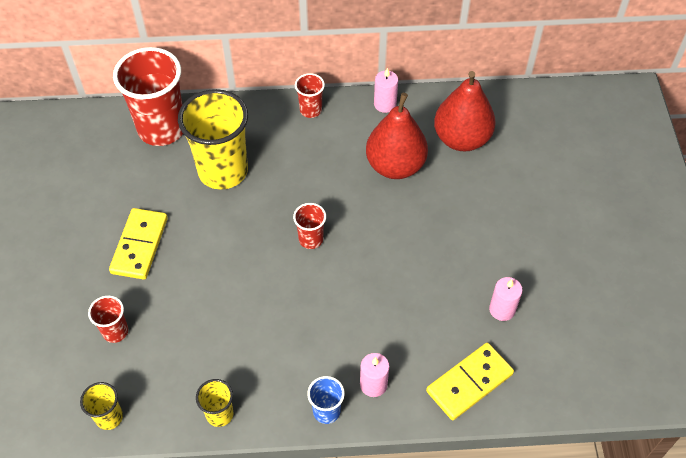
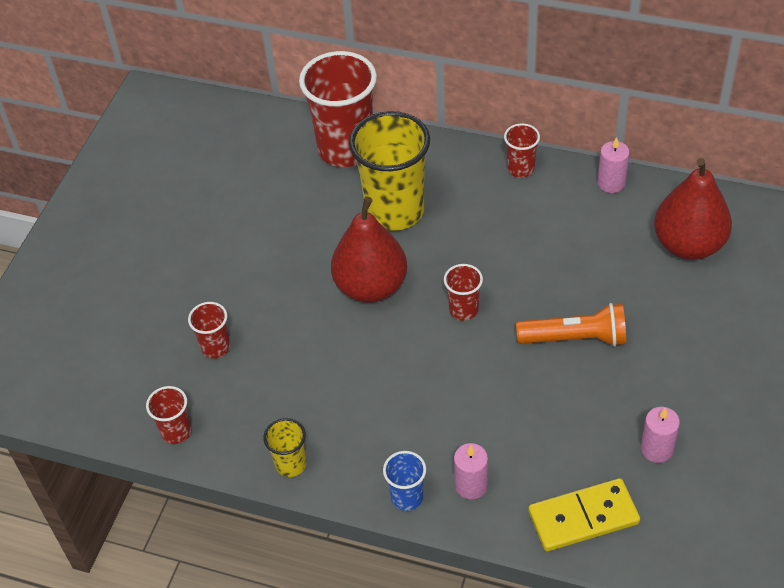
camera: 25 degrees right, 5 degrees down
yellow cup [80,382,123,430] -> red cup [146,386,192,444]
yellow domino [109,208,168,280] -> none
red pear [366,93,428,179] -> red pear moved to [331,197,407,303]
none -> orange flashlight [516,303,626,347]

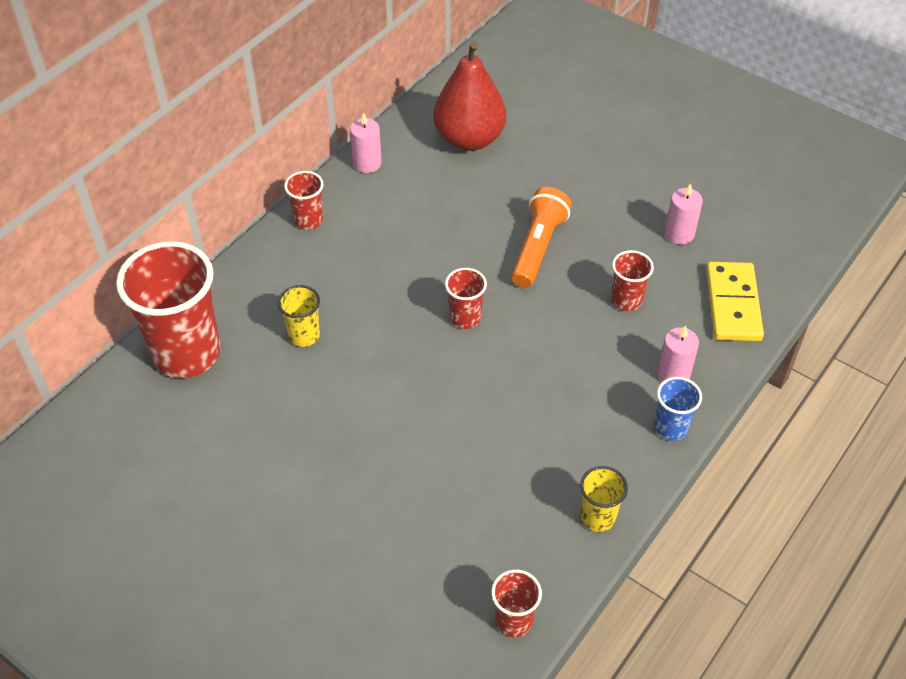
camera: 75 degrees left, 0 degrees up
red cup [188,302,230,359] -> red cup moved to [612,250,654,311]
red pear [331,197,407,303] -> none
yellow cup [349,111,430,231] -> yellow cup [278,285,320,347], size x0.47

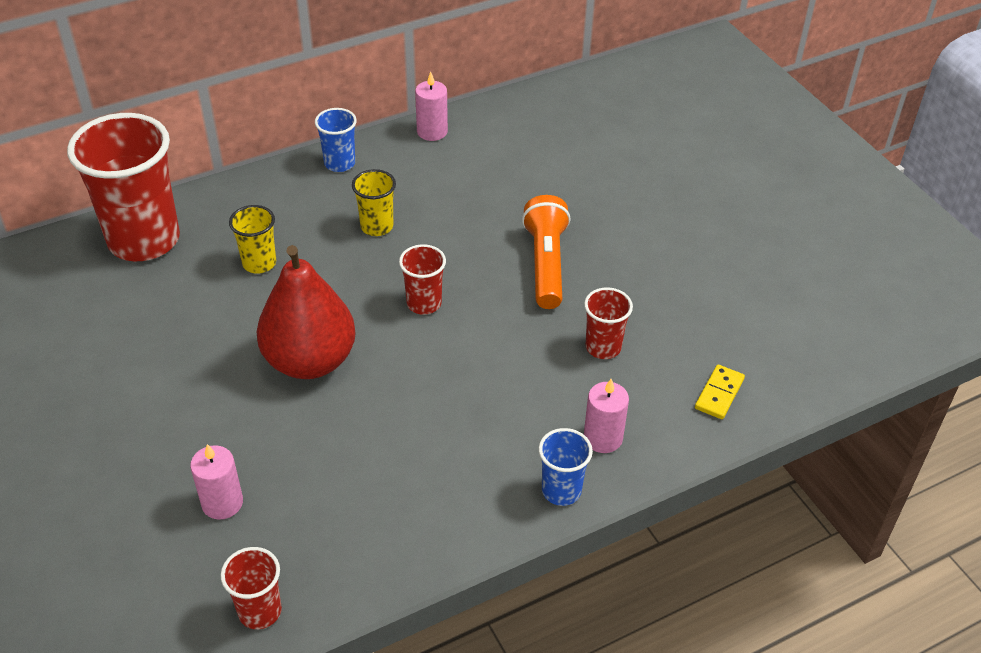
camera: 25 degrees right, 5 degrees down
red cup [284,171,324,230] -> blue cup [315,108,357,172]
red pear [433,42,506,151] -> red pear moved to [257,245,356,379]
orange flashlight [511,187,572,288] -> orange flashlight turned 45 degrees counterclockwise [522,195,571,309]
yellow cup [580,466,628,532] -> yellow cup moved to [352,169,396,236]
pink candle [665,183,703,244] -> pink candle moved to [190,444,243,520]
yellow domino [706,262,764,341] -> yellow domino [695,365,745,419], size x0.54

